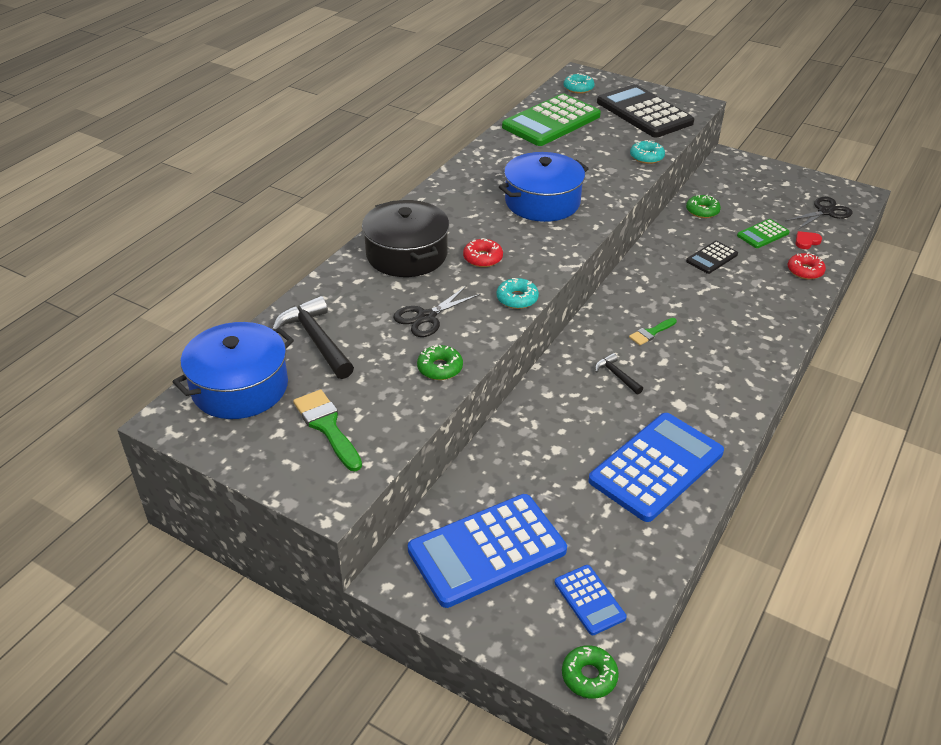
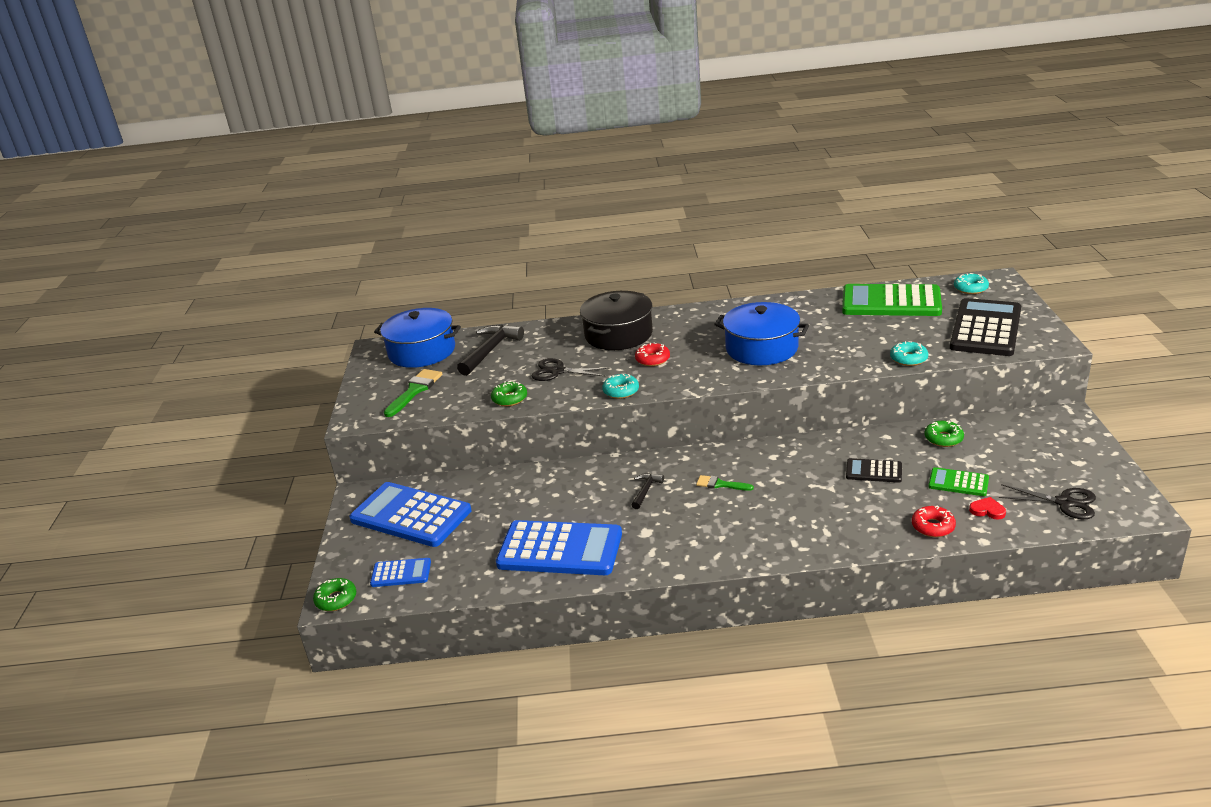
camera: 60 degrees right, 10 degrees down
blue calculator [554,565,627,635] -> blue calculator turned 120 degrees counterclockwise [370,558,431,587]

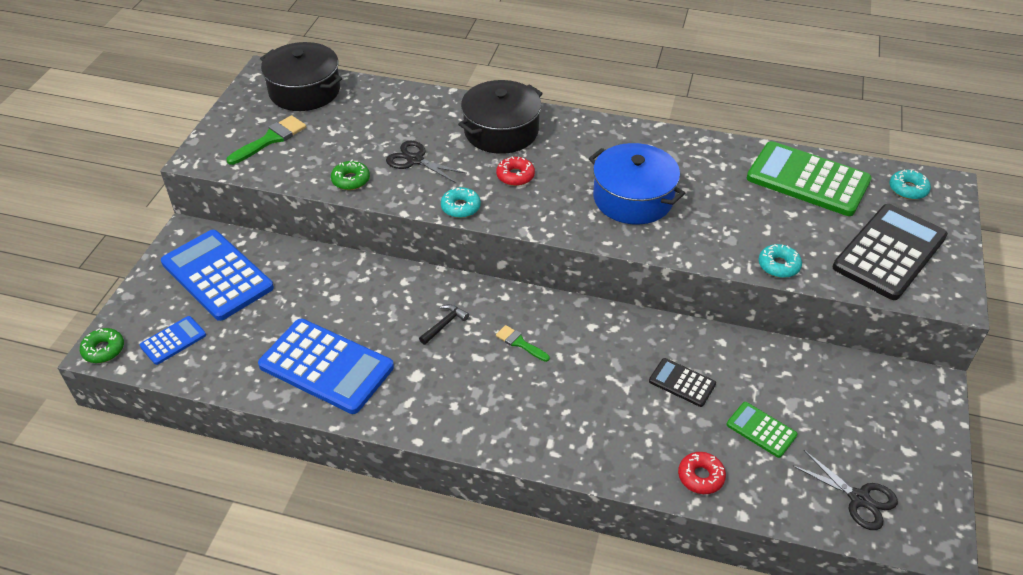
camera: 15 degrees right, 15 degrees up
blue calculator [370,558,431,587] -> blue calculator turned 60 degrees counterclockwise [140,316,206,365]
blue pot [374,308,461,368] -> black pot [260,42,342,111]
black hammer [457,324,524,376] -> none
green donut [924,420,964,447] -> none
red heart [969,497,1006,520] -> none

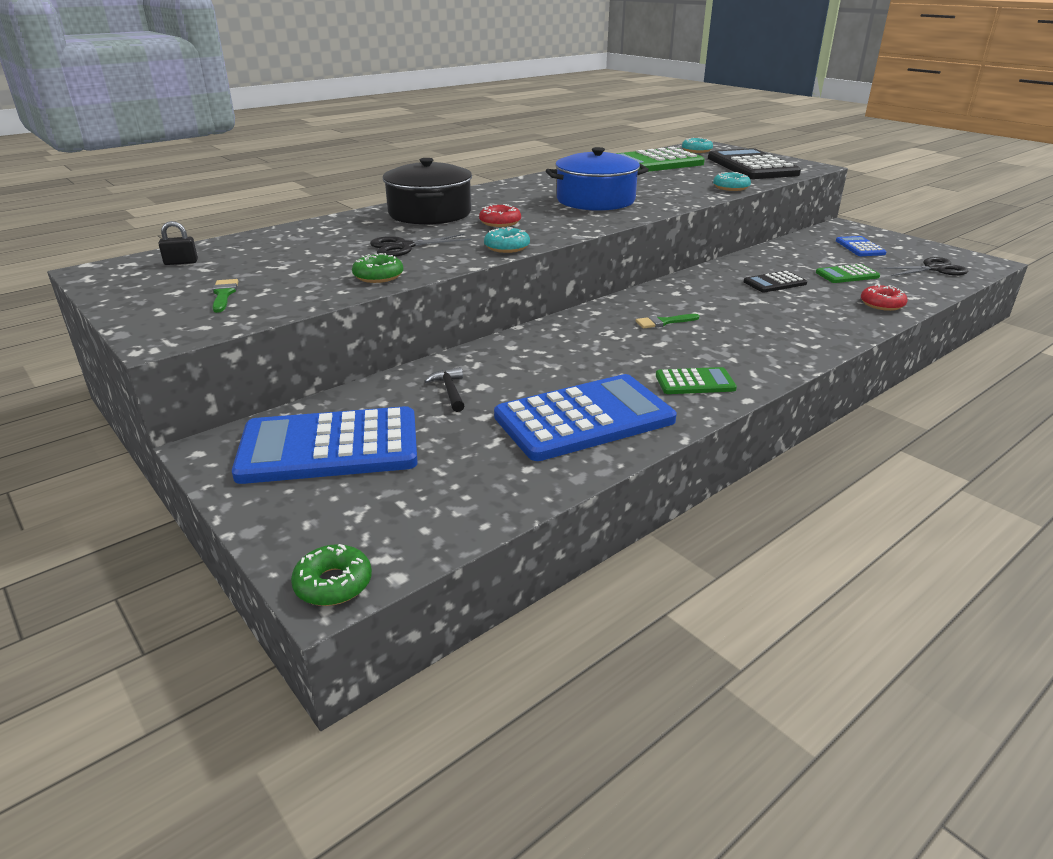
camera: 55 degrees left, 15 degrees down
blue calculator [140,316,206,365] -> blue calculator moved to [836,236,886,256]
green brush [226,115,306,165] -> green brush [212,279,238,313], size x0.61
black pot [260,42,342,111] -> black padlock [158,221,198,265]
black hammer [419,304,469,345] -> black hammer moved to [424,367,465,412]
none -> green calculator [656,367,737,394]

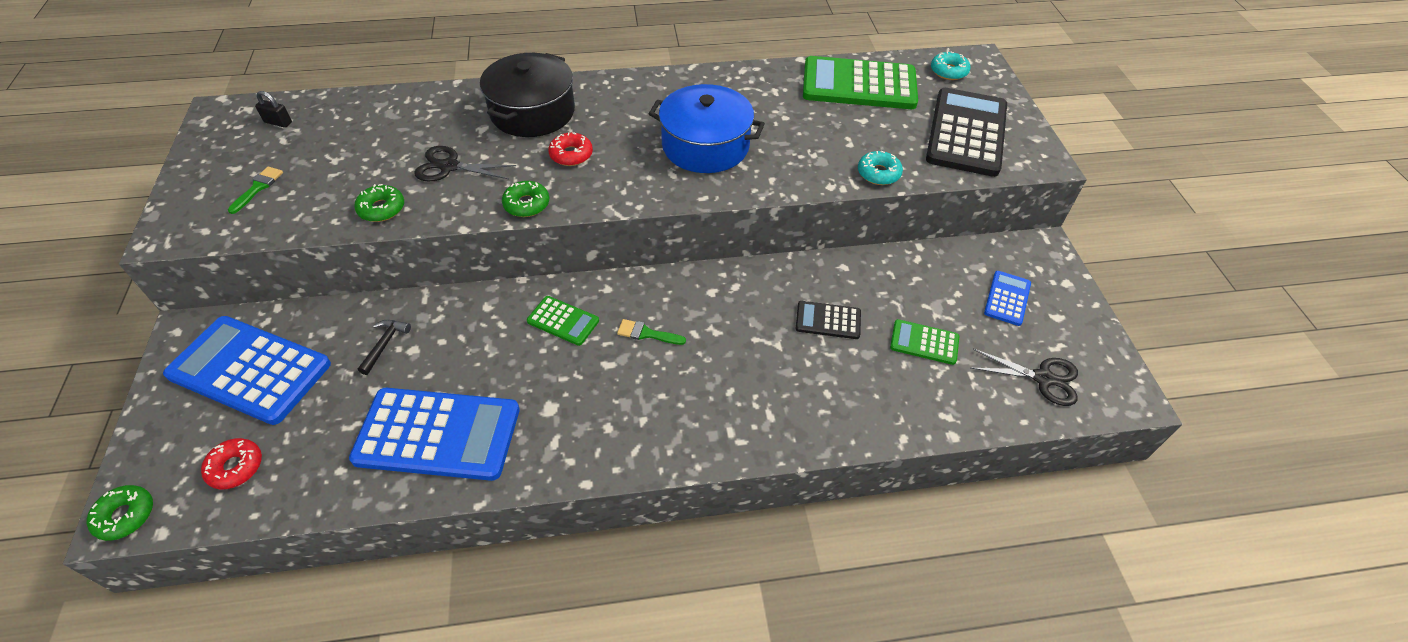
camera: 30 degrees right, 20 degrees up
turquoise donut [484,227,530,253] -> green donut [502,181,549,217]
green calculator [656,367,737,394] -> green calculator moved to [527,296,599,346]
red donut [861,284,908,311] -> red donut moved to [201,438,262,489]

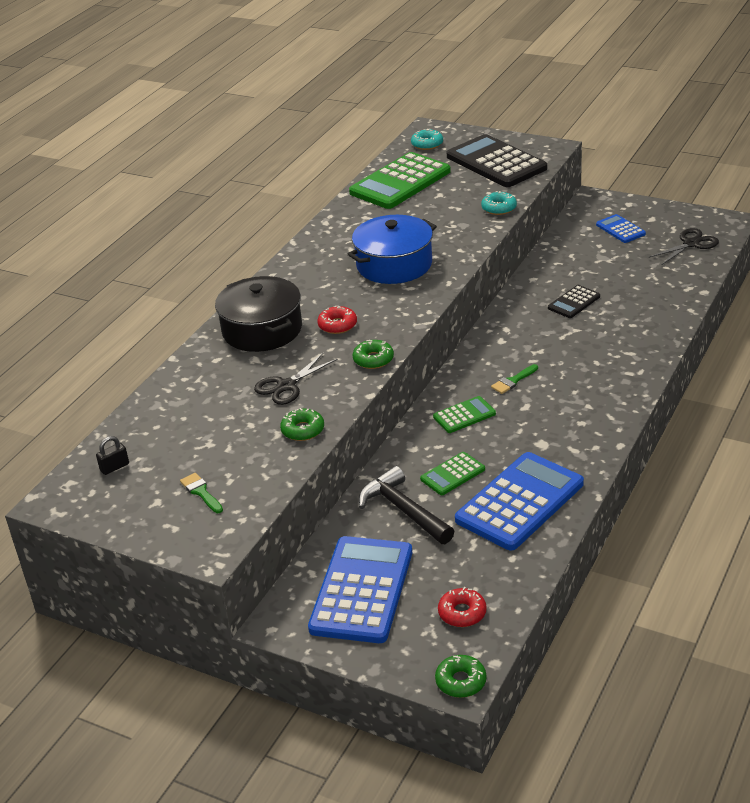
camera: 50 degrees left, 15 degrees down
blue calculator [163,316,331,425] -> blue calculator turned 135 degrees clockwise [308,536,412,643]
black hammer [358,320,411,375] -> black hammer [359,466,454,544], size x1.89
green calculator [890,319,959,365] -> green calculator moved to [420,452,485,495]

